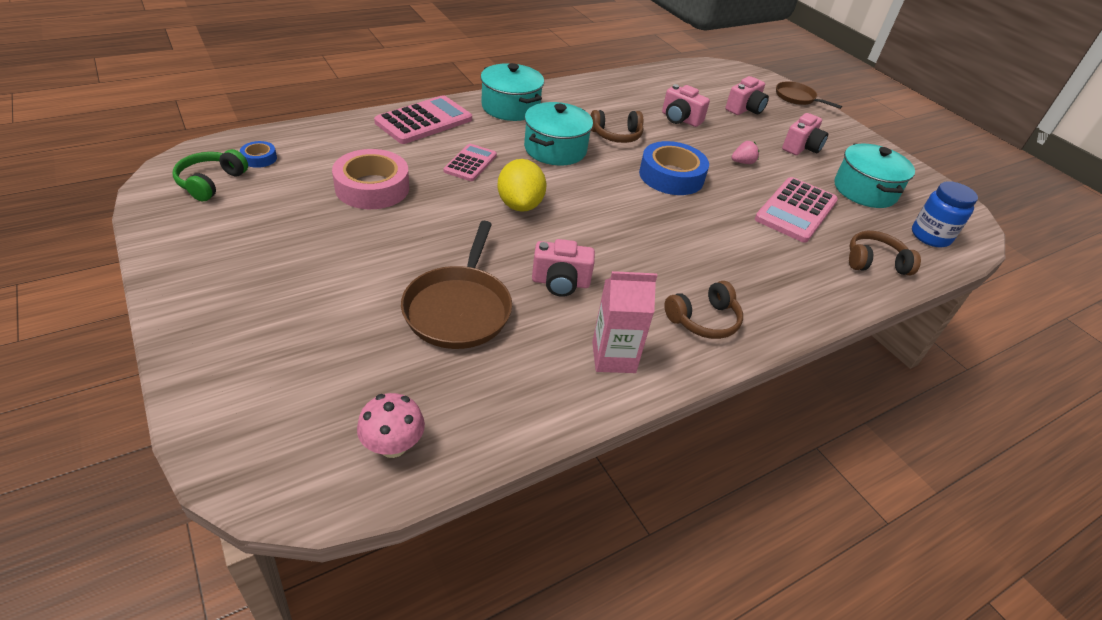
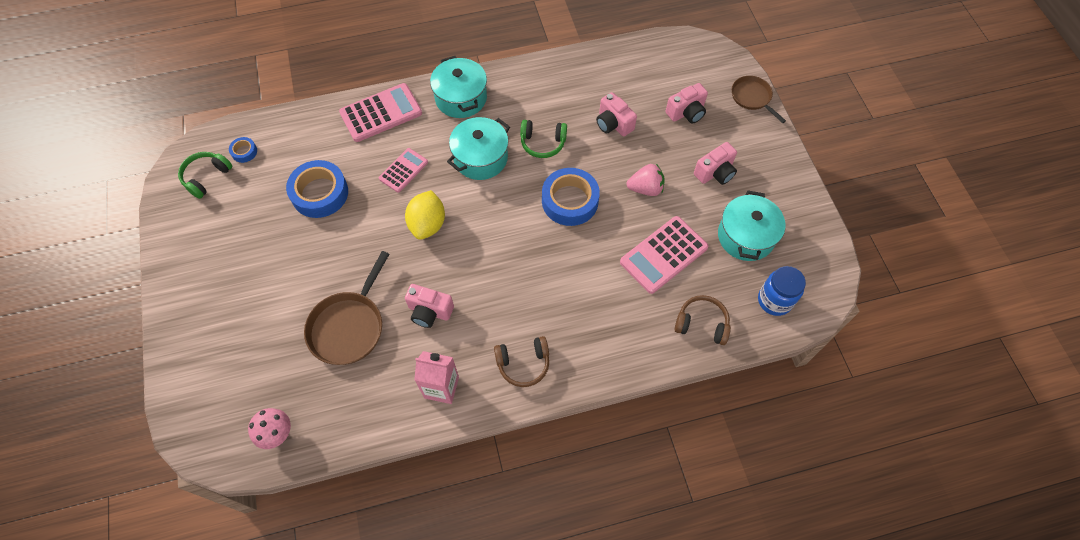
camera: 20 degrees right, 20 degrees up
pink tape [332,149,409,209] -> blue tape [286,160,348,218]
brown headphones [590,110,644,143] -> green headphones [520,120,567,158]
pink strawberry [731,141,759,164] -> pink strawberry [626,164,665,196], size x1.52

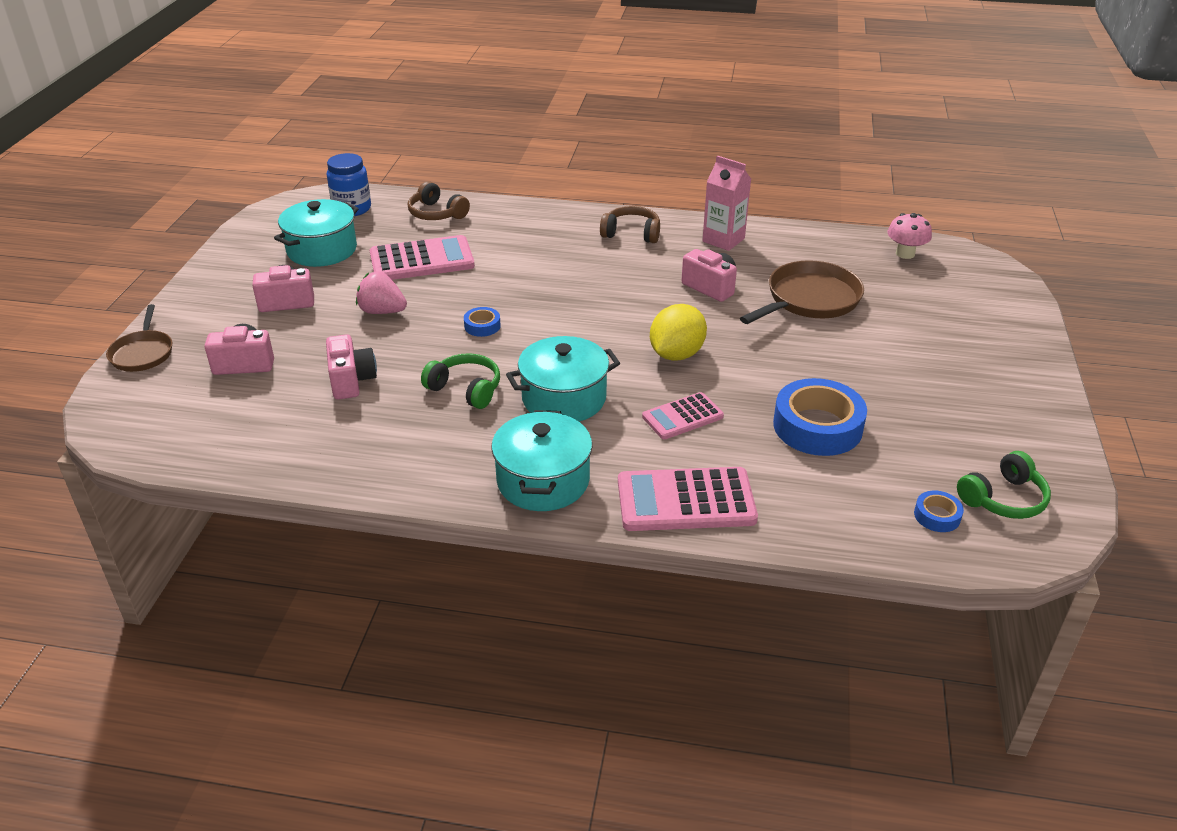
camera: 155 degrees left, 25 degrees down
blue tape [542,168,600,226] -> blue tape [464,307,501,337], size x0.46

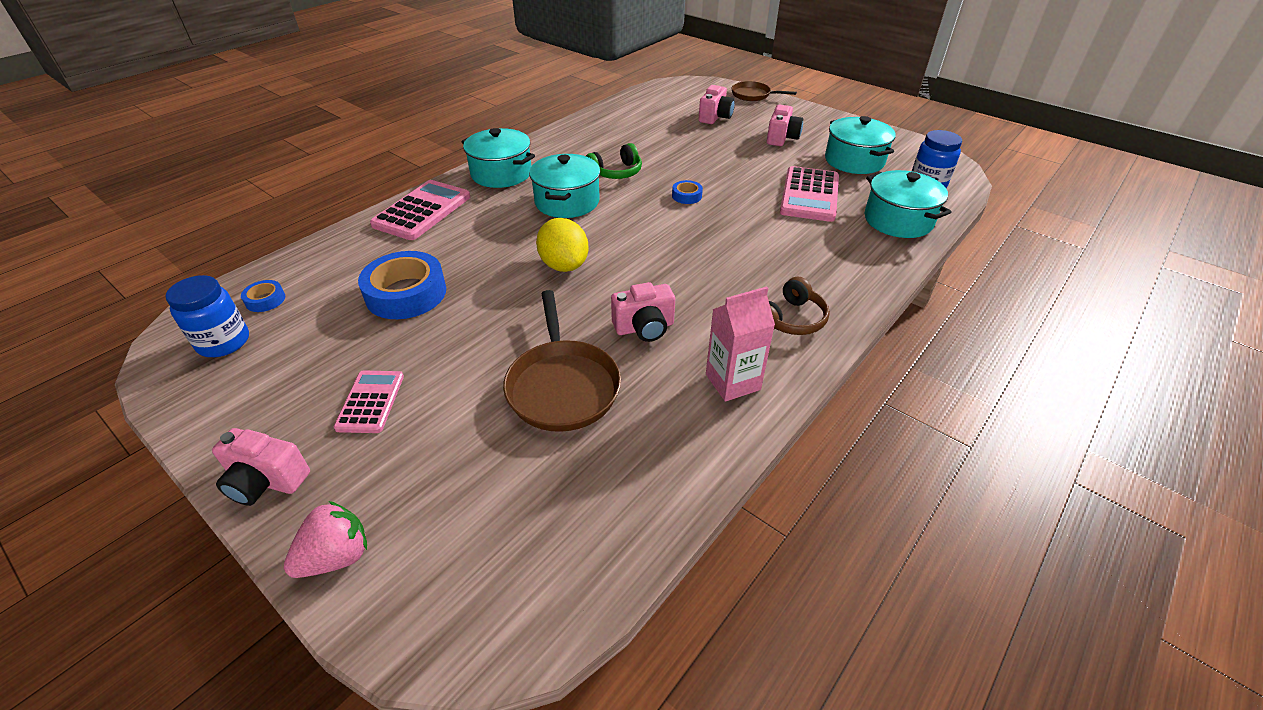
camera: 120 degrees right, 5 degrees up
pink camera [326,334,377,400] -> pink camera moved to [212,428,310,506]
pink strawberry [356,271,407,314] -> pink strawberry moved to [284,501,367,578]
brown headphones [408,181,470,220] -> turquoise pot [865,170,951,238]
pink calculator [642,392,724,439] -> pink calculator moved to [334,371,404,433]
pink mushroom [887,213,932,259] -> none
green headphones [957,451,1051,519] -> blue jar [165,275,249,357]

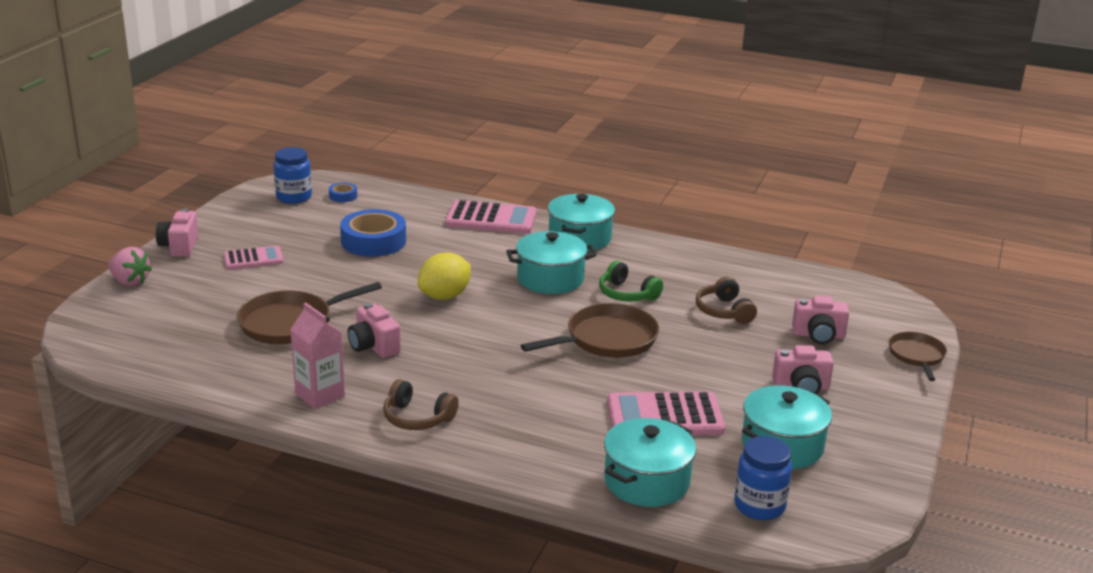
camera: 70 degrees right, 15 degrees down
blue tape [672,180,703,204] -> brown pan [521,303,659,358]
none -> brown headphones [696,277,757,324]

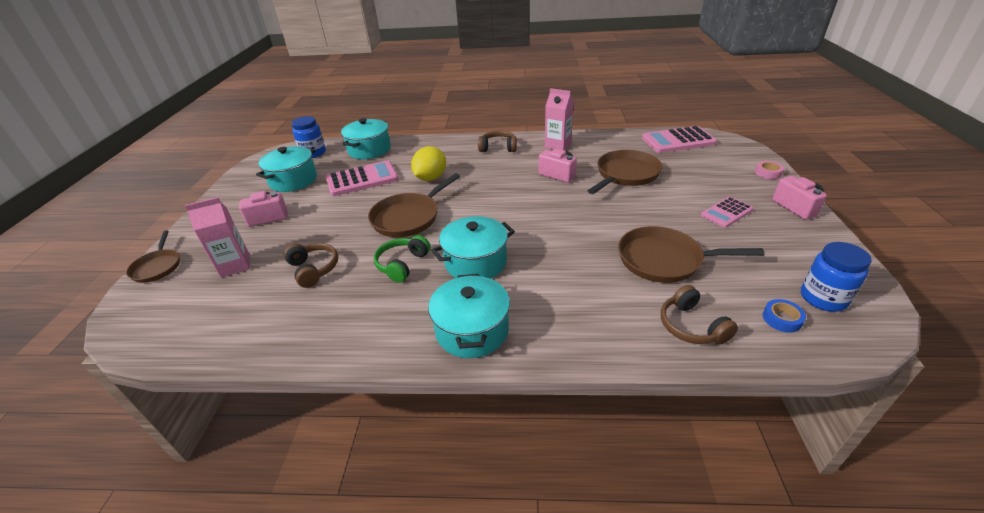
camera: 165 degrees right, 10 degrees up
pink strawberry [108,247,152,286] -> pink tape [755,161,784,179]
blue tape [340,209,406,257] -> brown pan [618,226,764,283]
yellow lemon [418,252,471,300] -> yellow lemon moved to [411,146,446,181]
pink calculator [445,200,537,234] -> pink calculator moved to [642,126,717,153]
green headphones [599,261,663,302] -> green headphones turned 90 degrees counterclockwise [374,235,430,283]
pink camera [792,296,849,344] -> pink carton [185,197,250,277]
none -> brown headphones [661,285,738,344]

